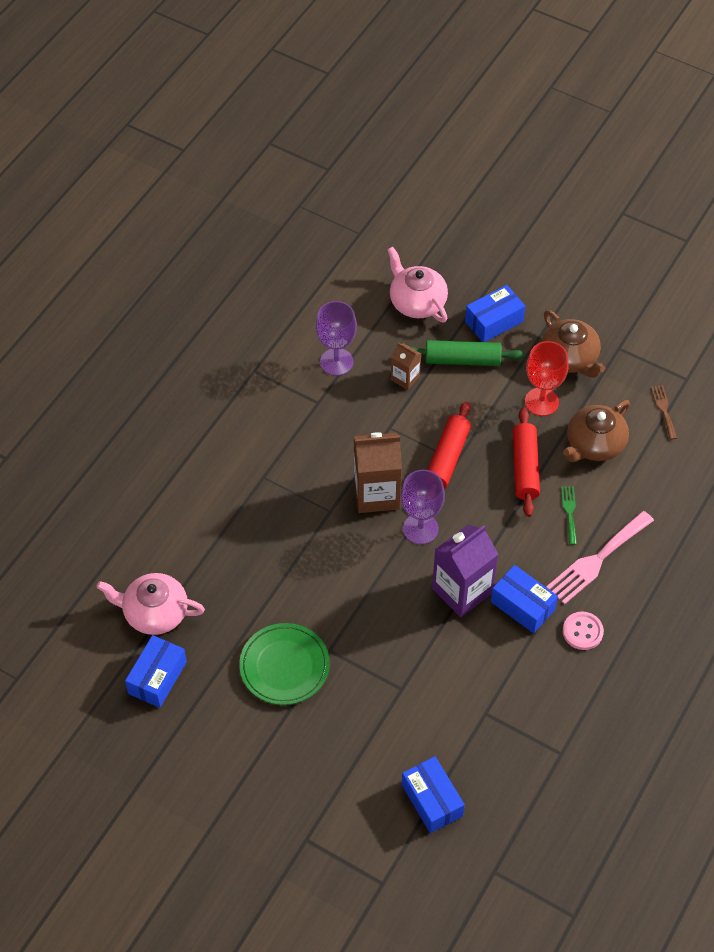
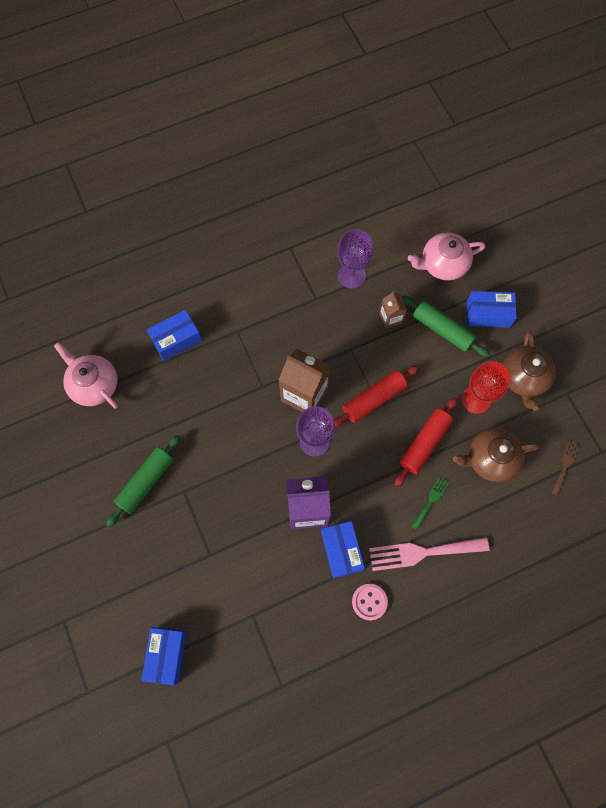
camera: 35 degrees right, 15 degrees up
blue box [125,635,187,708] -> blue box moved to [147,310,202,361]
green plate [239,623,330,705] -> green rolling pin [106,435,181,527]
pink teapot [387,247,448,323] -> pink teapot turned 105 degrees counterclockwise [408,233,485,281]

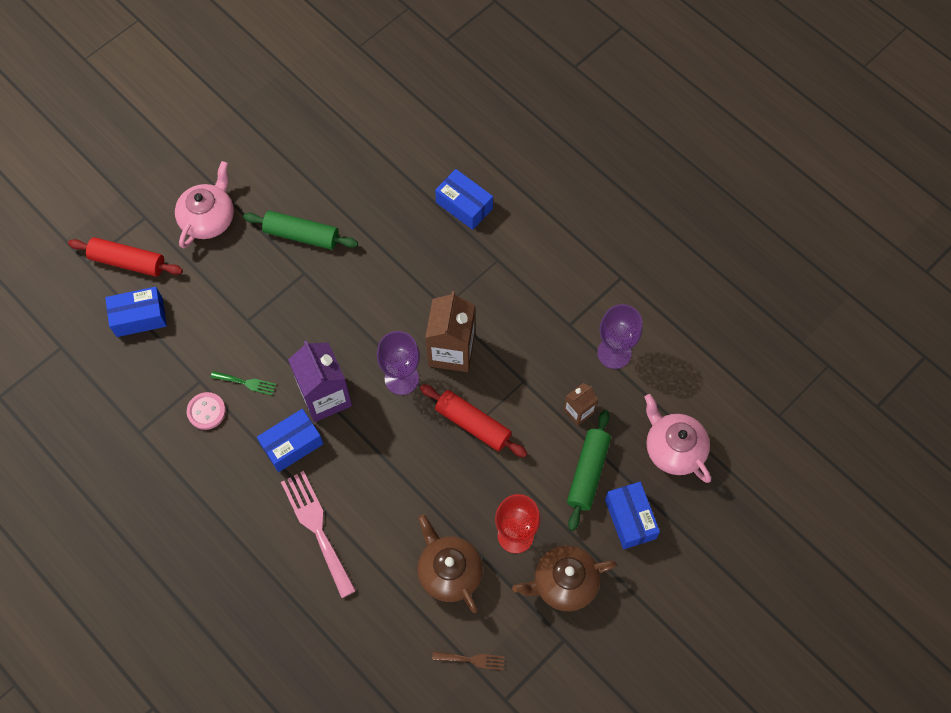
camera: 70 degrees right, 5 degrees down
pink teapot [54,342,118,409] -> pink teapot moved to [175,161,234,248]
pink button [352,584,388,620] -> pink button moved to [187,392,226,430]
red rolling pin [394,397,458,487] -> red rolling pin moved to [68,237,183,277]
green fork [412,477,450,530] -> green fork moved to [211,371,276,396]

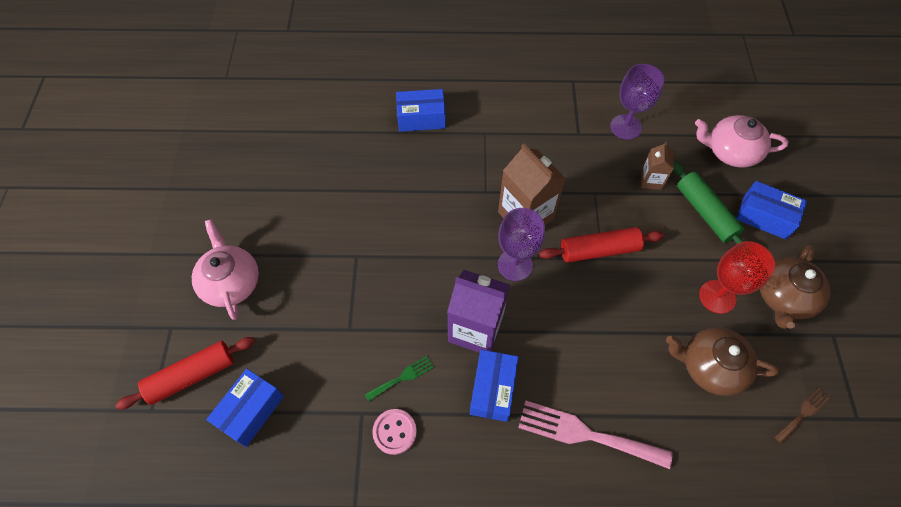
camera: 45 degrees left, 5 degrees down
green rolling pin [243,211,358,250] -> none

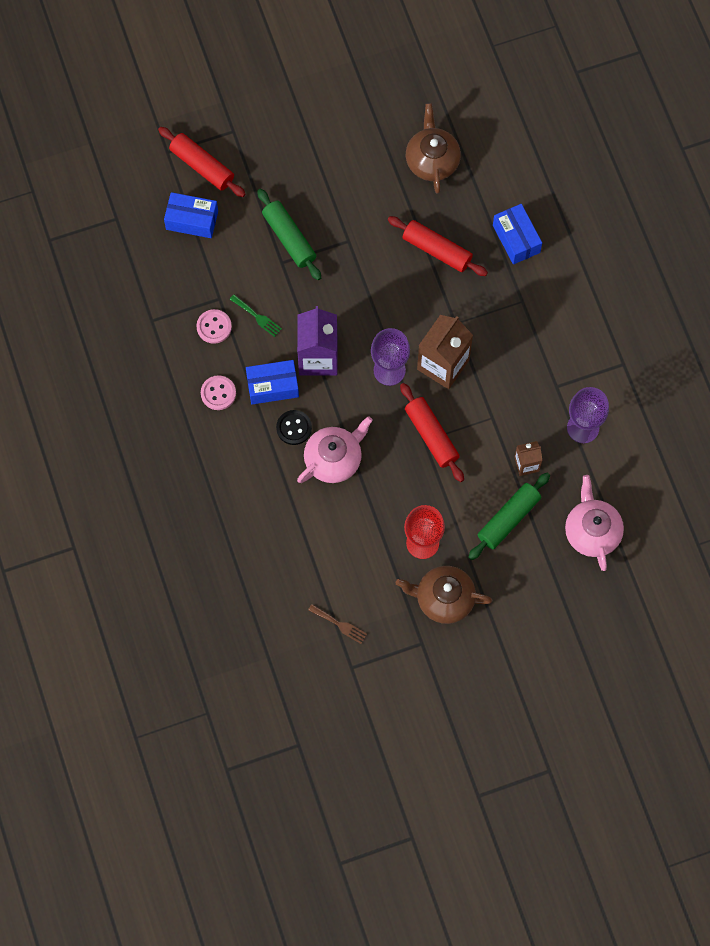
camera: 70 degrees right, 10 degrees up
pink teapot [192,219,259,320] -> pink teapot moved to [297,416,373,483]
pink fork [518,401,673,469] -> none
brown teapot [666,327,779,396] -> brown teapot moved to [406,103,461,194]
blue box [736,181,807,239] -> none
none -> pink button [201,375,236,410]
none -> green rolling pin [257,189,321,280]
none -> black button [276,410,312,445]
none -> red rolling pin [388,216,488,276]

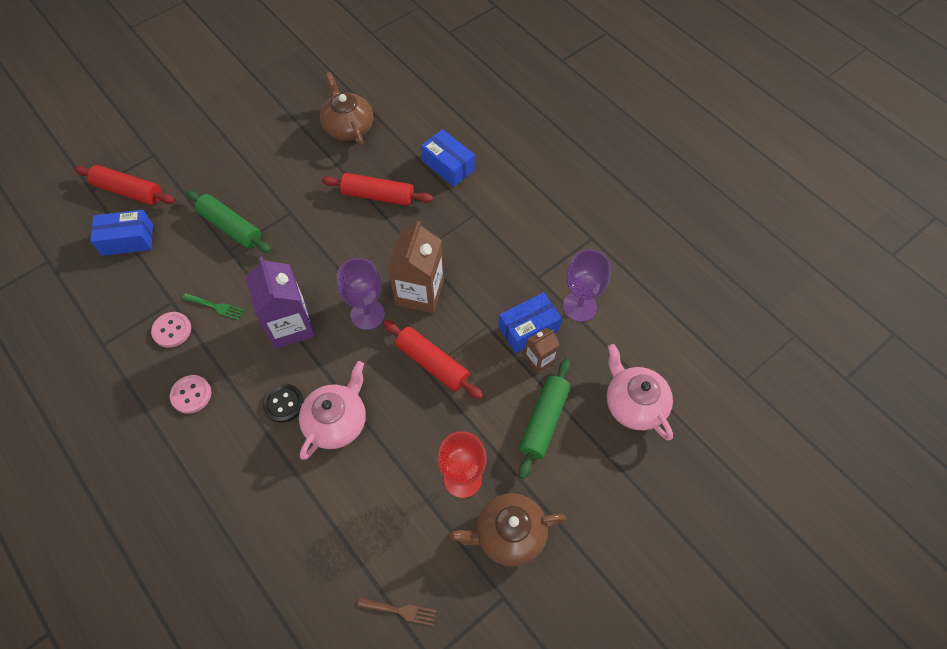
camera: 20 degrees left, 10 degrees down
blue box [246,360,299,404] -> blue box moved to [498,292,562,353]

